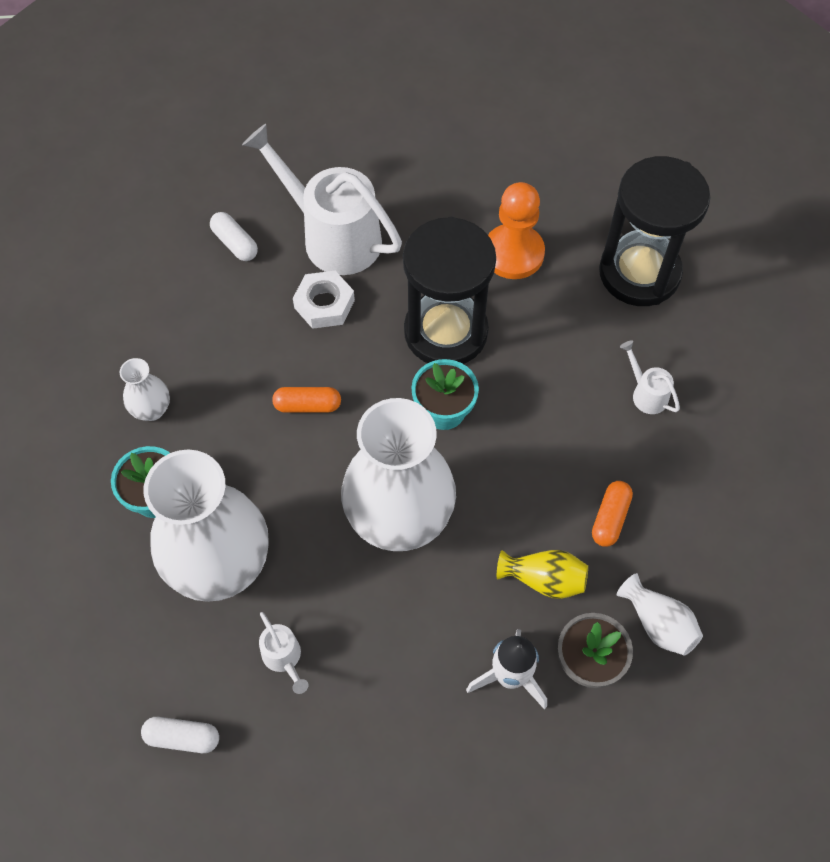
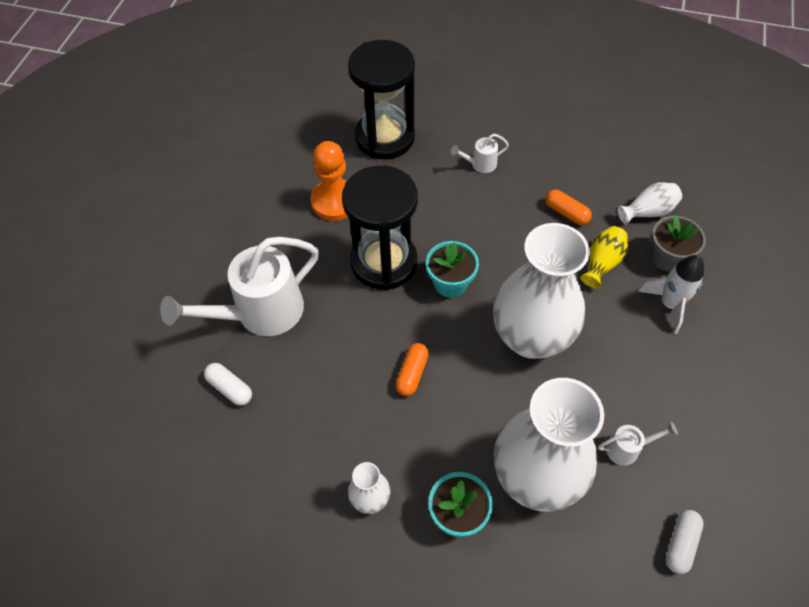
camera: 70 degrees left, 5 degrees down
white capsule [210,212,258,261] -> white capsule turned 60 degrees clockwise [204,363,252,406]
white nut [293,271,355,329] -> none

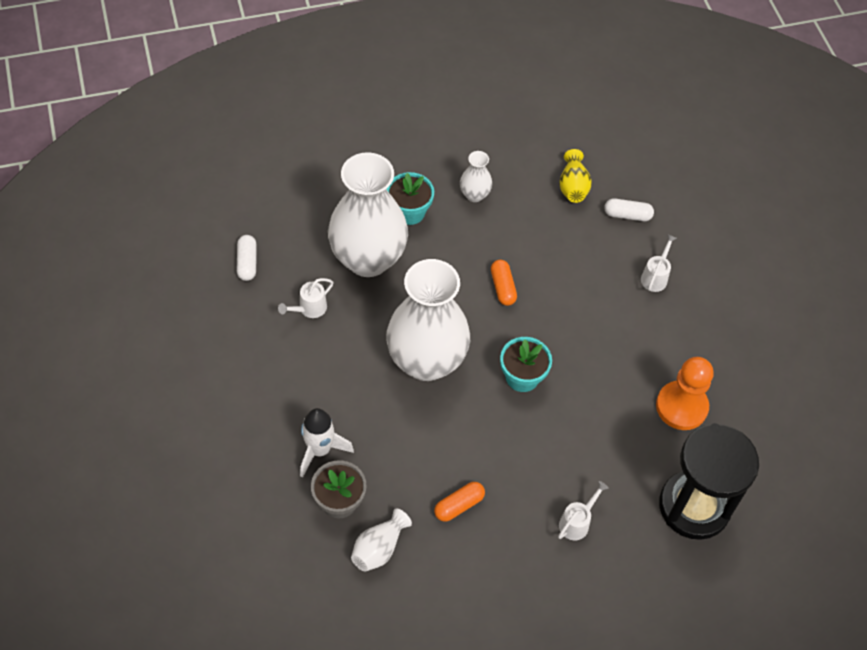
camera: 145 degrees right, 0 degrees up
white watering can [160,237,319,336] -> white watering can [641,234,677,292], size x0.43
black hourglass [342,166,418,290] -> none
orange capsule [546,190,592,225] -> orange capsule turned 45 degrees counterclockwise [434,482,485,522]
yellow vase [580,226,628,288] -> yellow vase moved to [559,149,592,203]

